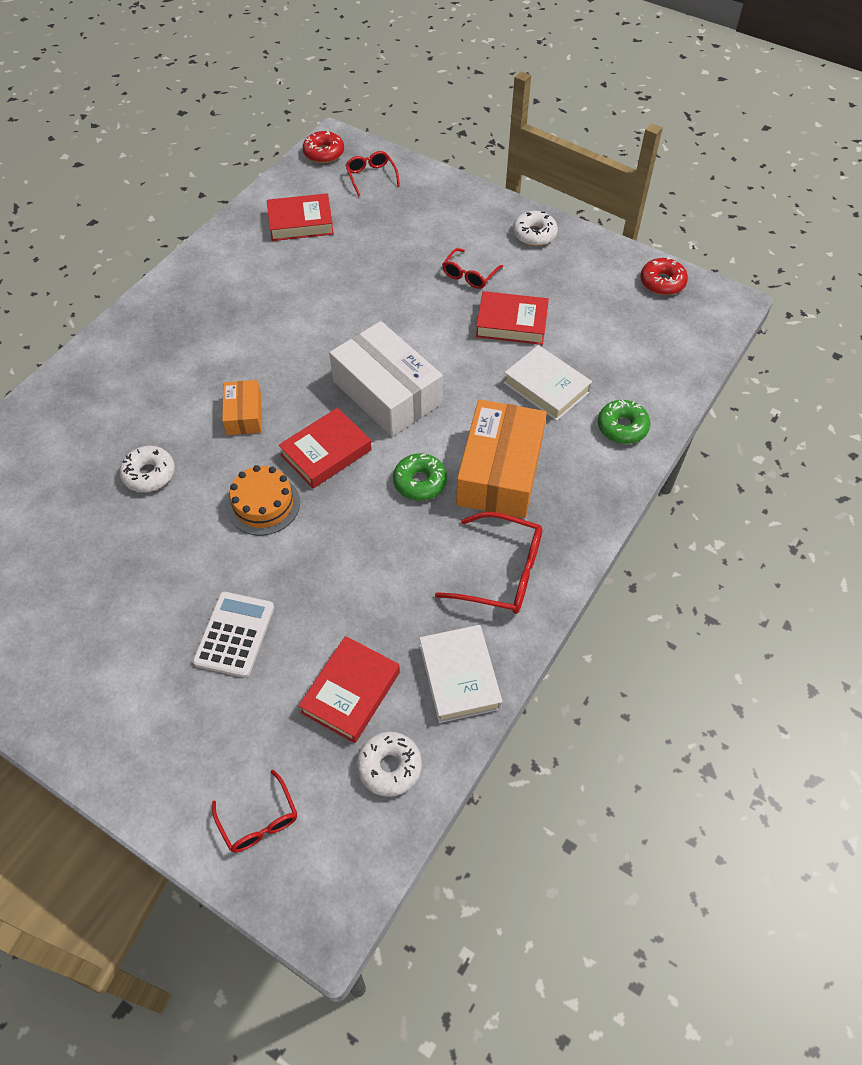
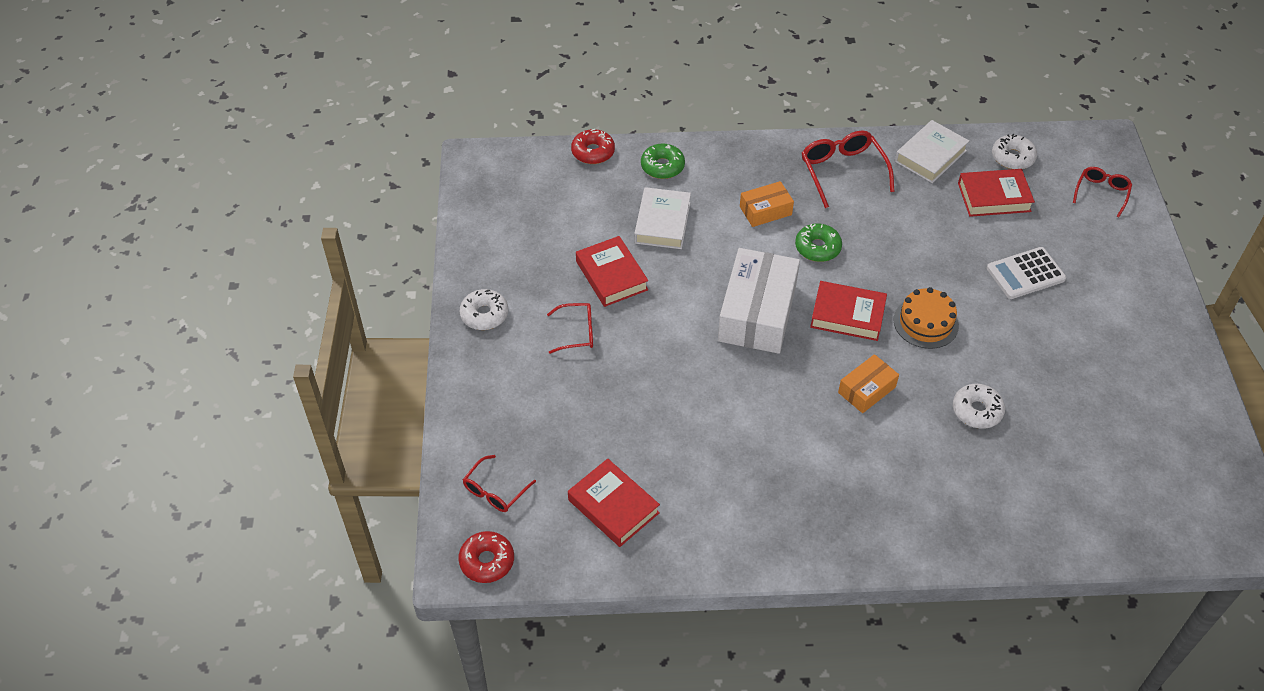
camera: 125 degrees left, 5 degrees down
orange box [456,399,547,518] -> orange box [740,181,794,227], size x0.52
red donut [640,258,688,295] -> red donut moved to [571,129,615,164]

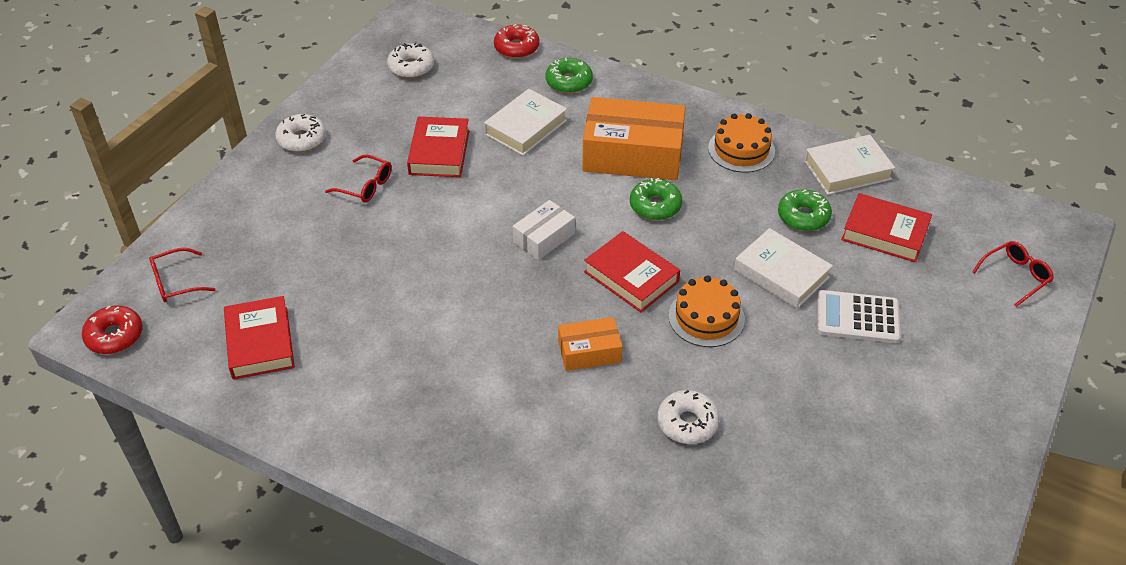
camera: 30 degrees right, 5 degrees down
white box [718,248,800,354] -> white box [513,200,575,260], size x0.52
orange box [740,181,794,227] -> orange box [582,97,686,180], size x1.93
red glasses [801,131,894,208] -> orange cake [708,113,775,173]
white donut [992,134,1037,169] -> white donut moved to [387,42,434,78]
none -> white book [734,228,833,309]
none -> green donut [778,189,832,231]

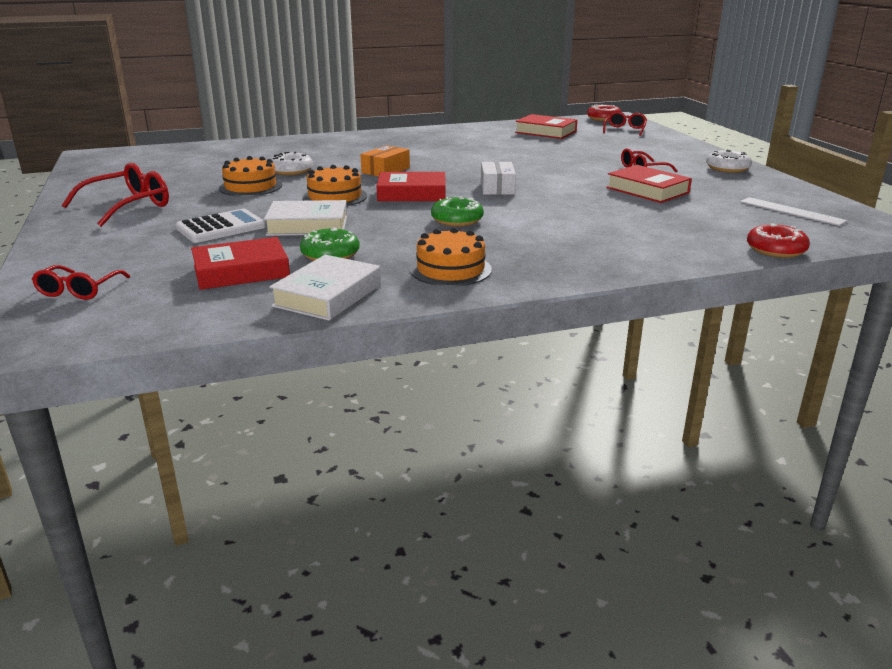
camera: 135 degrees right, 20 degrees down
white donut [387,42,434,78] -> white ruler [740,197,847,226]
white book [484,89,567,156] -> none
green donut [546,58,593,93] -> none
orange box [582,97,686,180] -> none
none -> red glasses [62,163,169,227]
none -> orange cake [219,156,282,196]

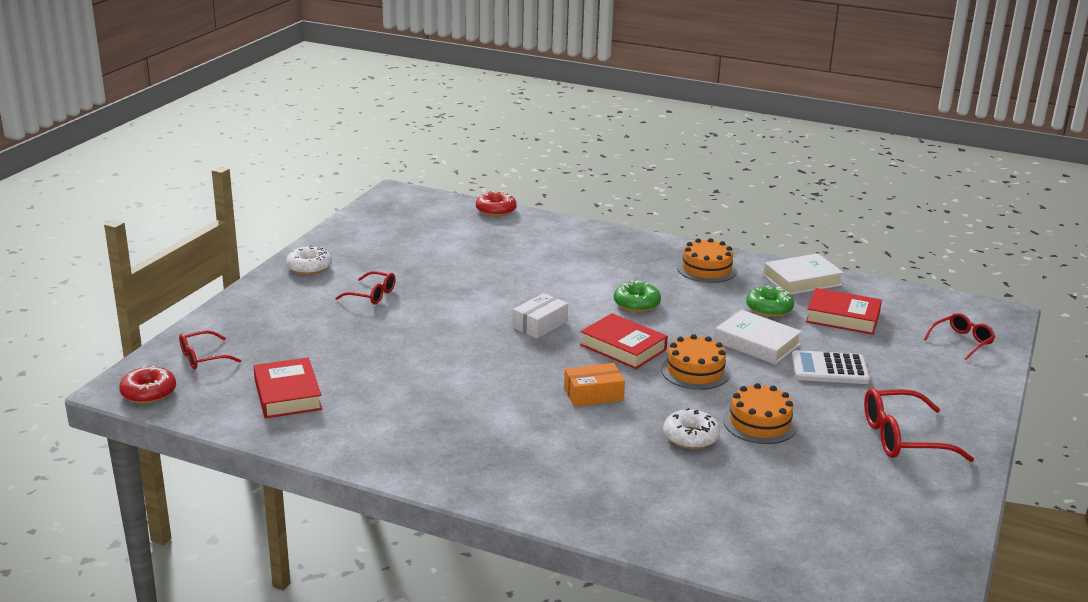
camera: 140 degrees left, 0 degrees up
red book [606,165,692,203] -> none
white ruler [740,197,847,226] -> none

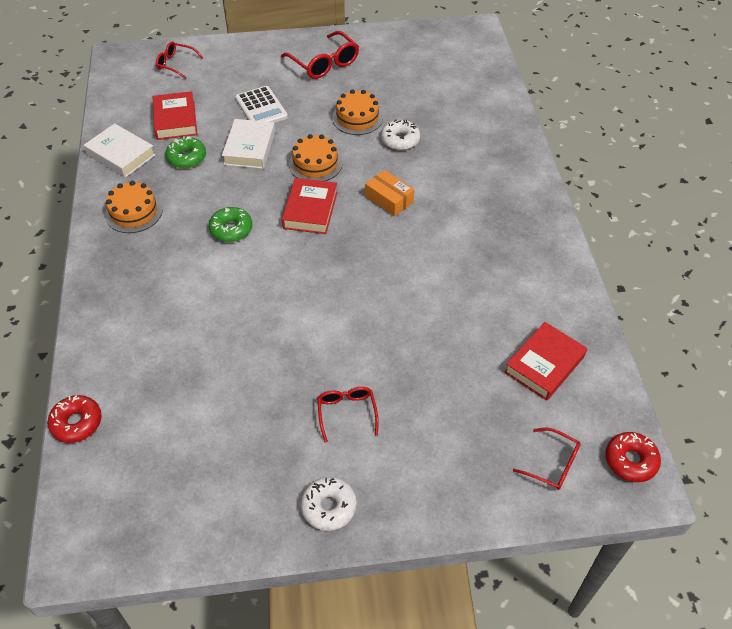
camera: 120 degrees left, 25 degrees up
white box [513,293,568,339] -> none

